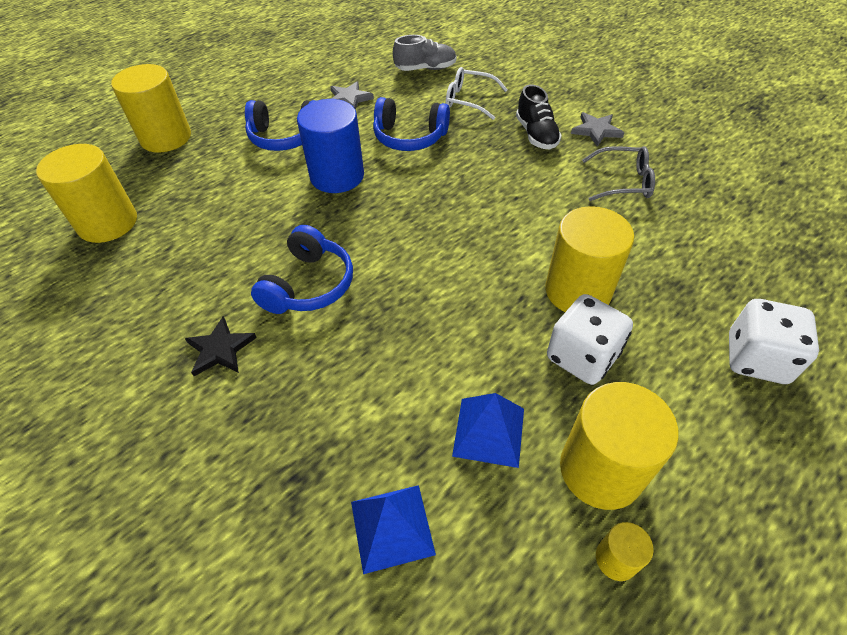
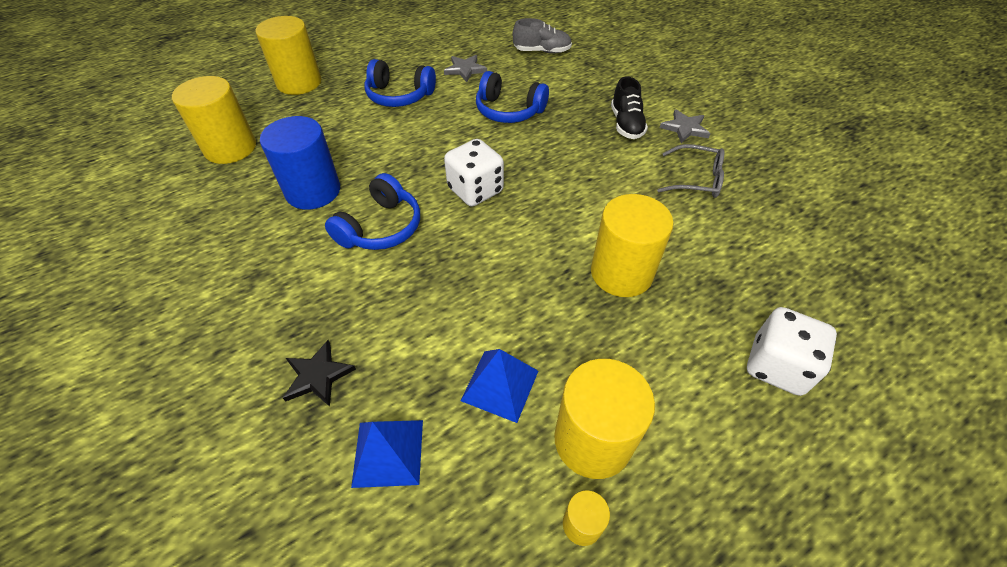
camera: 10 degrees right, 0 degrees up
black star [185,316,257,376] -> black star moved to [283,340,356,407]
blue cylinder [297,99,364,193] -> blue cylinder moved to [260,116,340,210]
white glasses [446,67,508,120] -> none
white dice [547,294,633,385] -> white dice moved to [444,139,504,207]

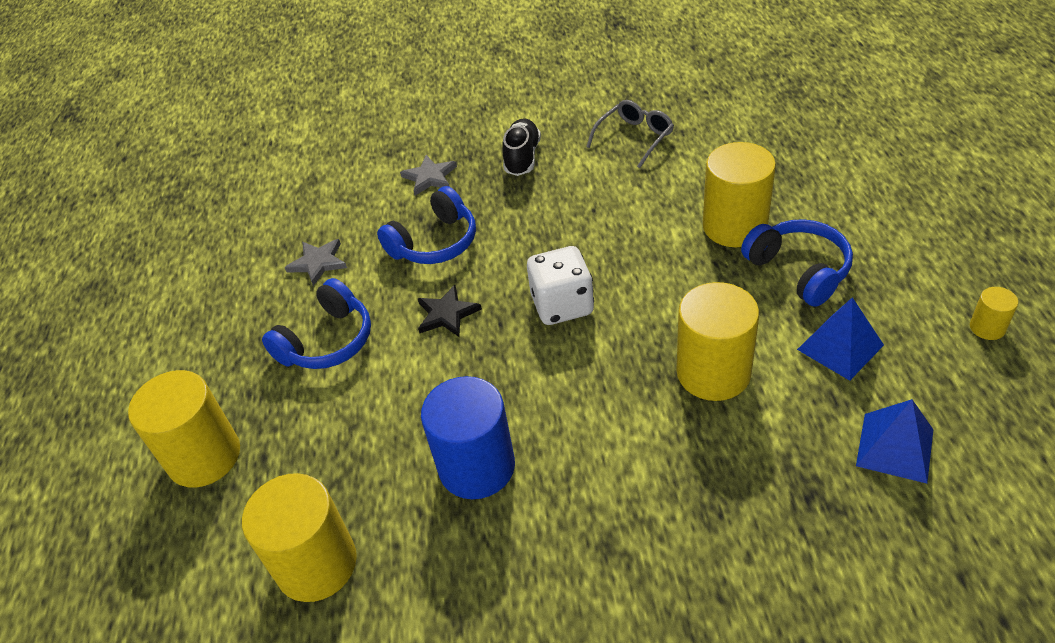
camera: 60 degrees left, 5 degrees down
black star [283,340,356,407] -> black star moved to [418,285,482,337]
blue headphones [325,173,420,250] -> blue headphones moved to [741,219,853,307]
grey shoe [513,18,572,54] -> none
yellow cylinder [554,359,655,479] -> yellow cylinder moved to [676,282,759,401]
black shoe [611,76,648,139] -> black shoe turned 105 degrees counterclockwise [502,118,541,176]
grey star [660,109,710,143] -> grey star moved to [400,155,457,196]
white dice [747,307,837,396] -> none

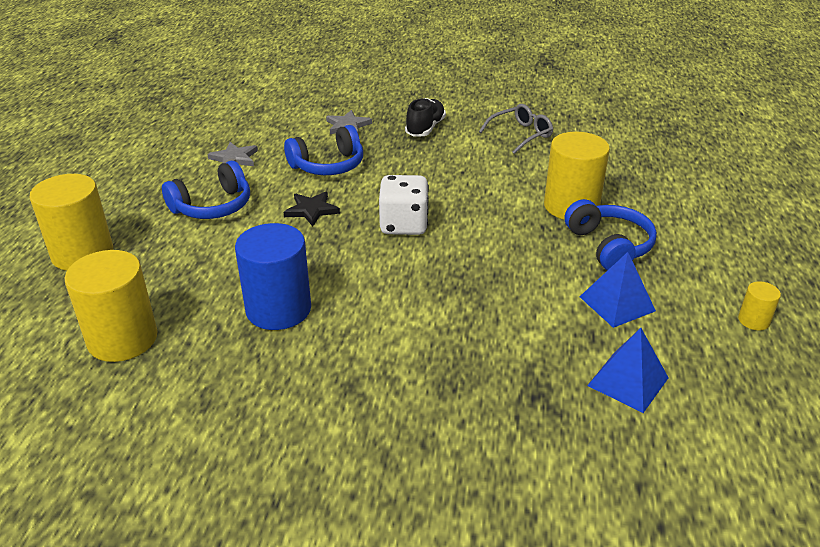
camera: 10 degrees right, 10 degrees down
yellow cylinder [676,282,759,401] -> none

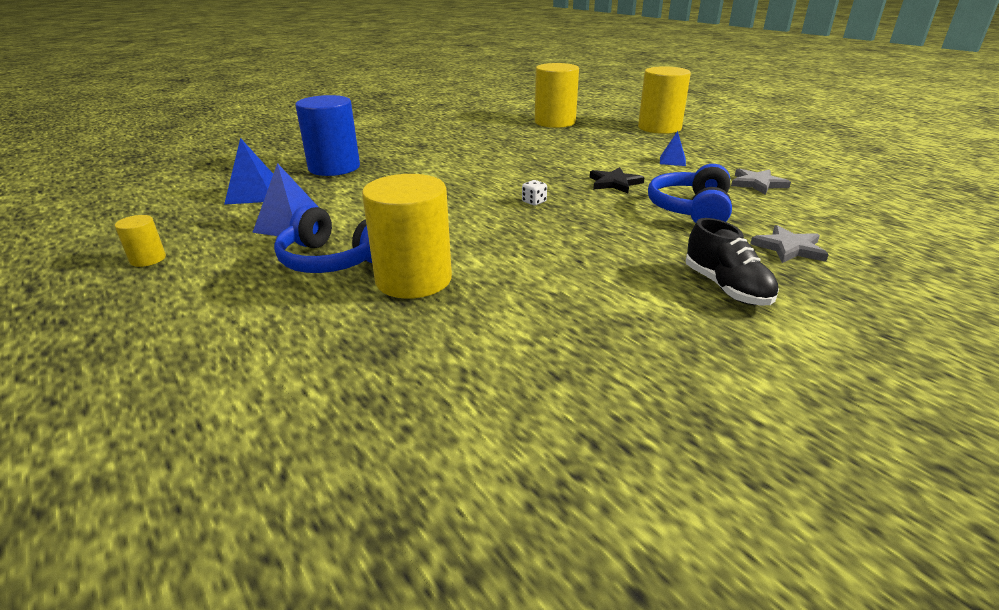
camera: 135 degrees right, 5 degrees down
blue headphones [162,161,250,219] -> blue pyramid [660,131,686,166]
blue cylinder [235,223,311,330] -> blue cylinder moved to [295,95,360,176]
white dice [379,175,429,235] -> white dice [522,180,547,205], size x0.40
grey glasses [479,104,553,154] -> none

